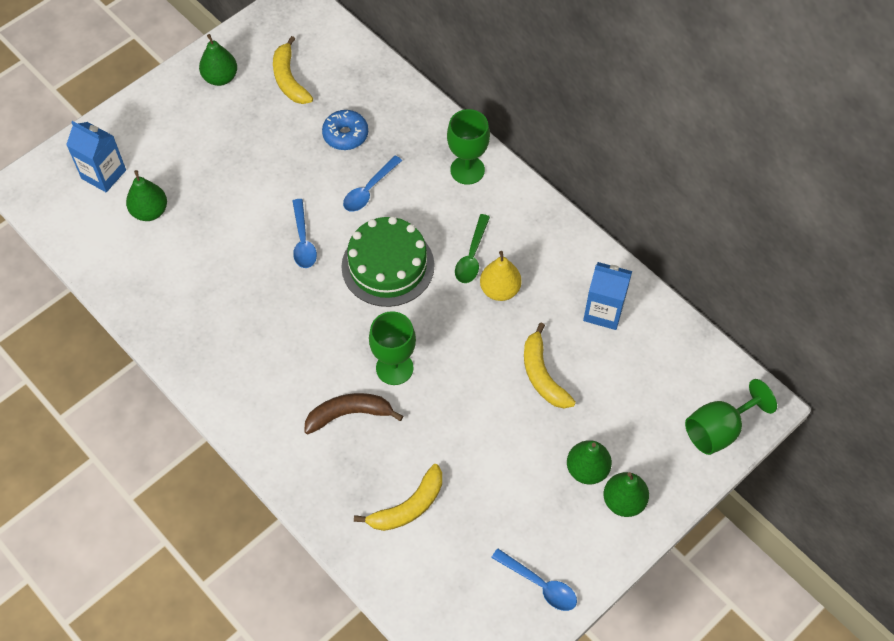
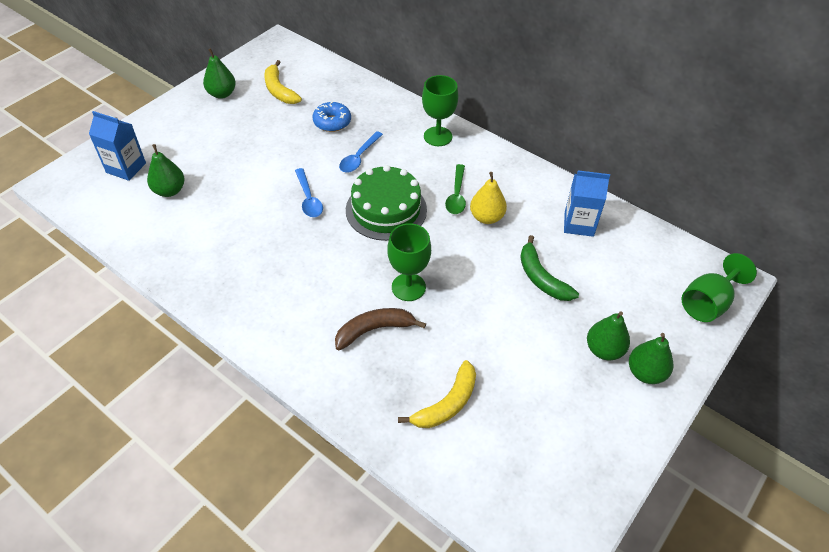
camera: 10 degrees left, 10 degrees down
blue spoon [491,549,577,611] -> none
yellow banana [524,323,576,408] -> green banana [520,235,579,301]

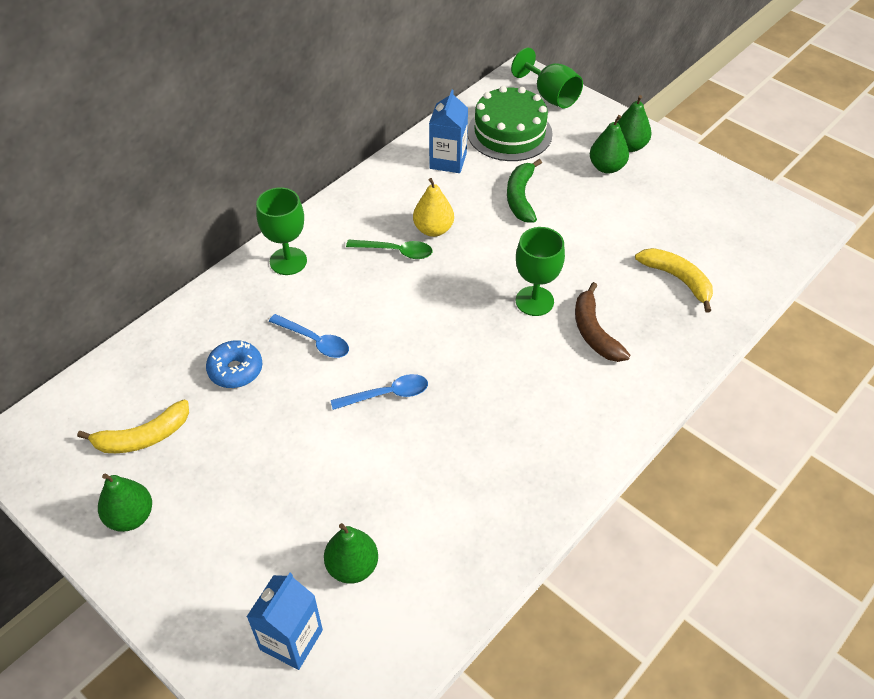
camera: 85 degrees left, 0 degrees up
green cake [346,165,427,241] -> green cake moved to [467,86,553,161]
green banana [520,235,579,301] -> green banana turned 120 degrees clockwise [507,159,542,222]

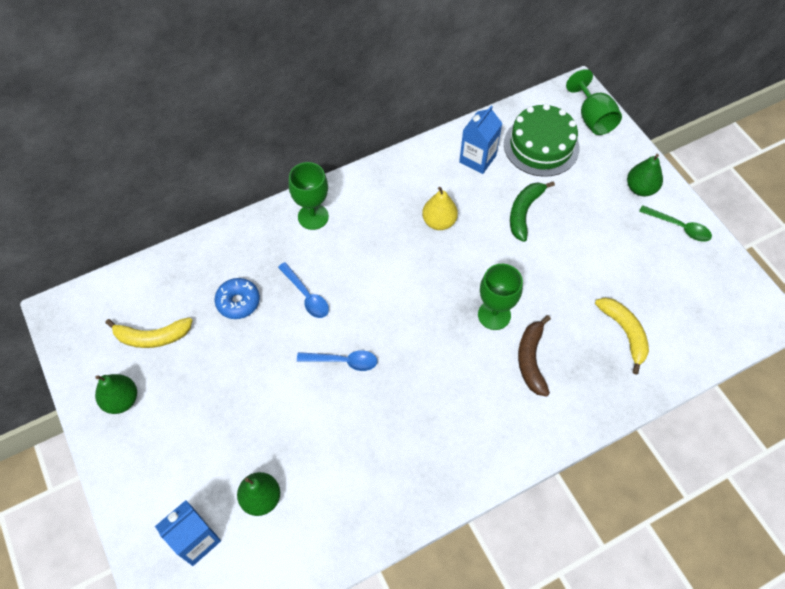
camera: 20 degrees right, 10 degrees up
green spoon [346,239,432,259] -> green spoon moved to [639,205,712,242]
green pear [590,115,629,173] -> none

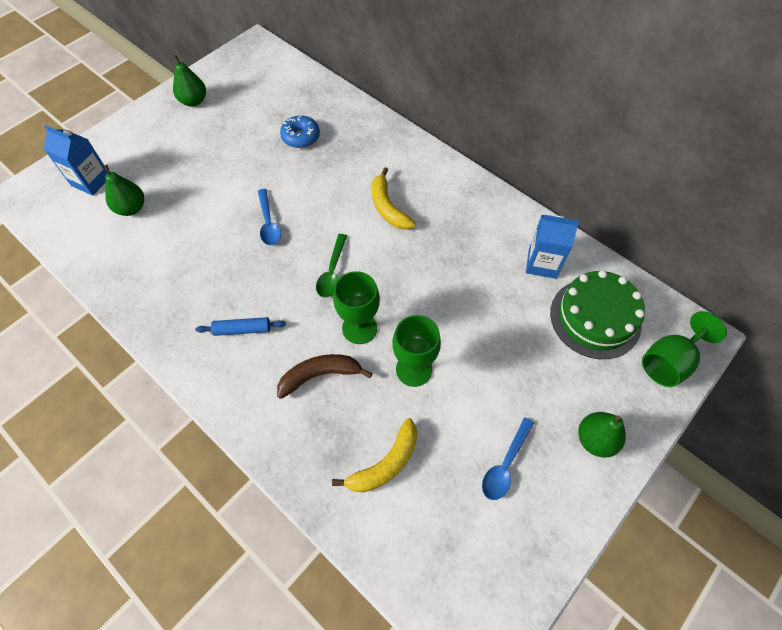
camera: 70 degrees right, 0 degrees up
yellow banana [105,317,193,348] -> yellow banana moved to [372,167,416,230]
blue spoon [278,262,329,318] -> blue spoon moved to [482,417,534,500]
green goblet [289,162,329,230] -> green goblet moved to [392,315,441,387]
yellow pear [422,187,458,230] -> none
green banana [510,181,555,242] -> none
green spoon [639,205,712,242] -> green spoon moved to [316,234,347,298]
none -> blue rolling pin [196,317,286,336]

